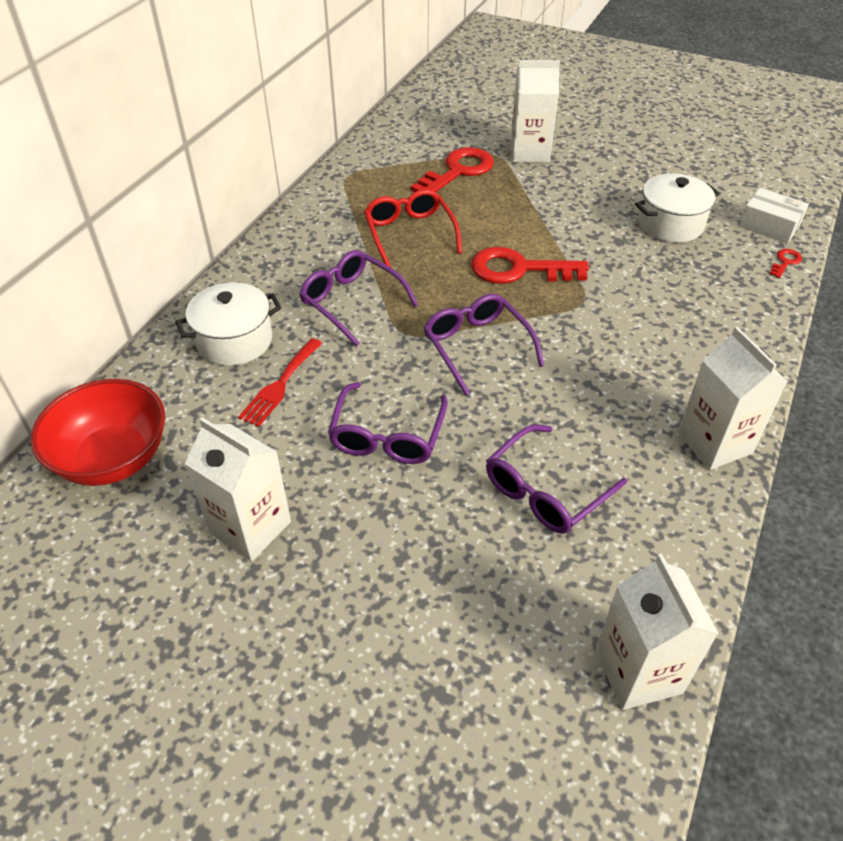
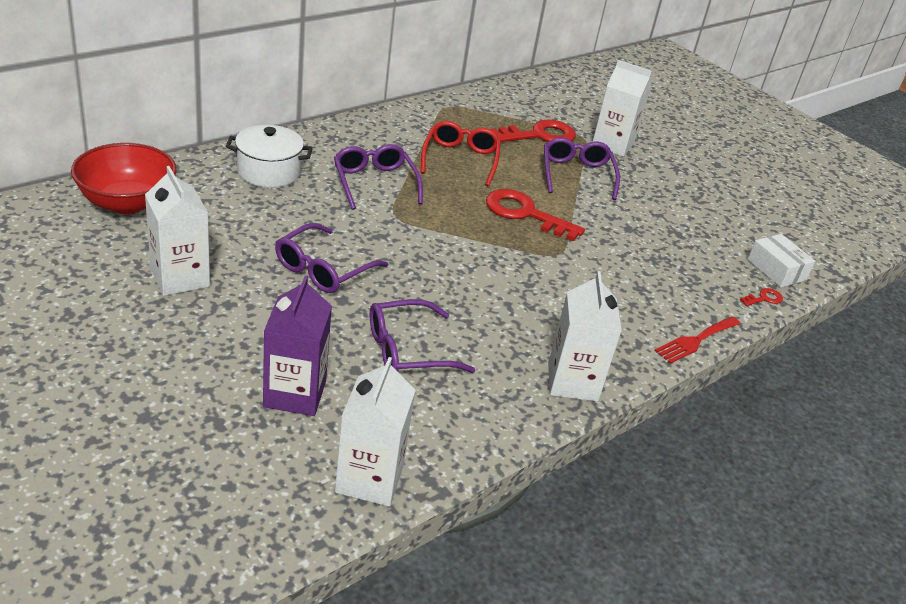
camera: 20 degrees right, 10 degrees down
red fork [238,338,322,427] -> red fork moved to [655,316,741,364]
purple glasses [424,294,545,396] -> purple glasses moved to [544,138,620,200]
white pot [635,173,720,243] -> none
none -> purple carton [263,275,332,416]

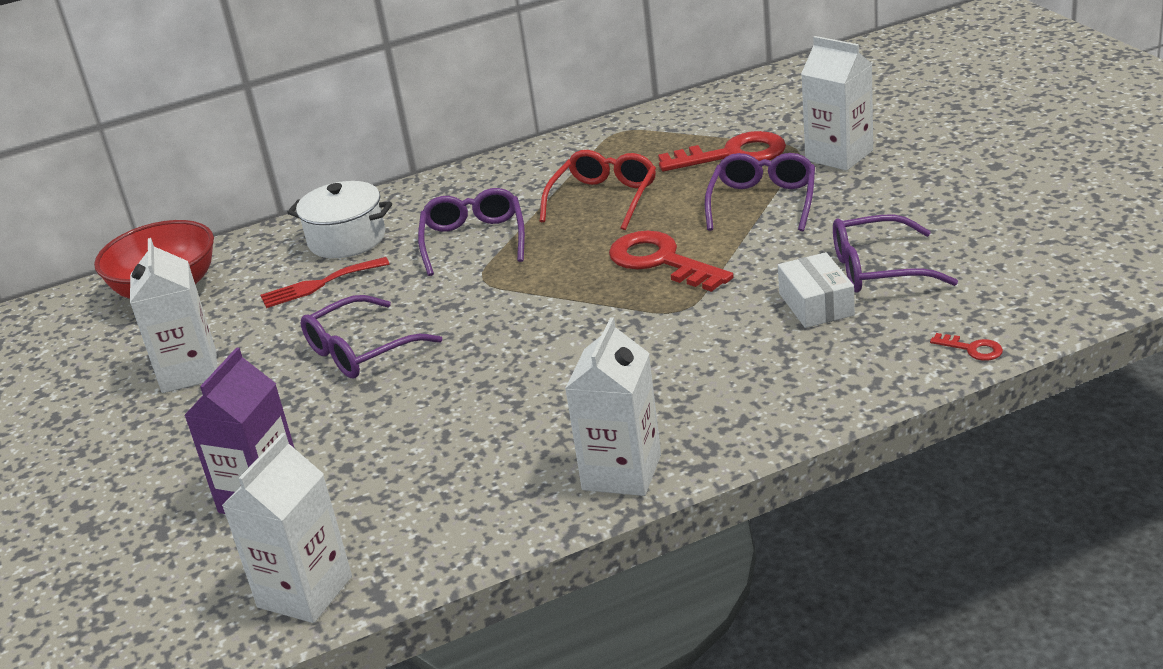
camera: 25 degrees right, 5 degrees down
purple glasses [370,299,476,373] -> purple glasses moved to [833,215,958,293]
red fork [655,316,741,364] -> red fork moved to [260,257,389,308]
red key [740,288,783,306] -> red key turned 45 degrees clockwise [930,333,1003,361]
white box [748,234,815,288] -> white box moved to [778,252,855,328]

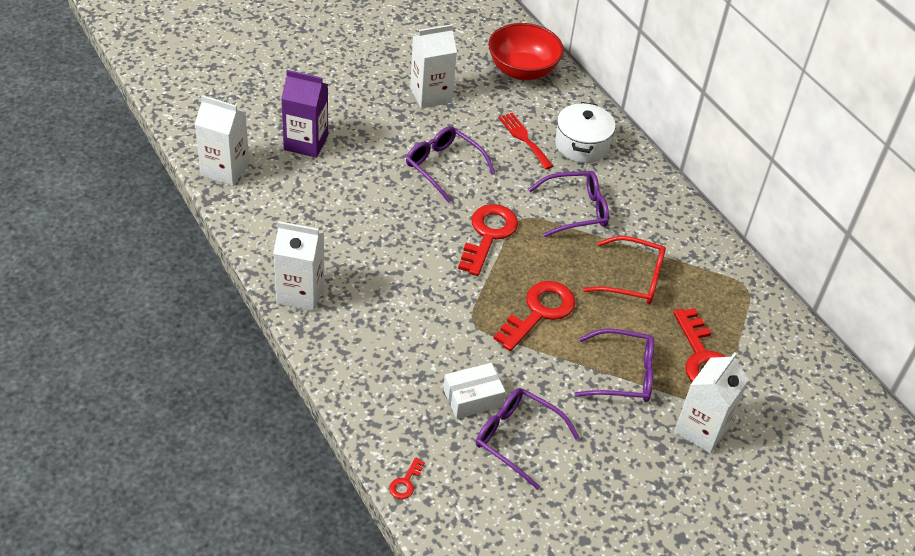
camera: 75 degrees right, 15 degrees up
purple glasses [833,215,958,293] -> purple glasses turned 45 degrees counterclockwise [476,388,580,490]
none -> red key [458,204,518,276]

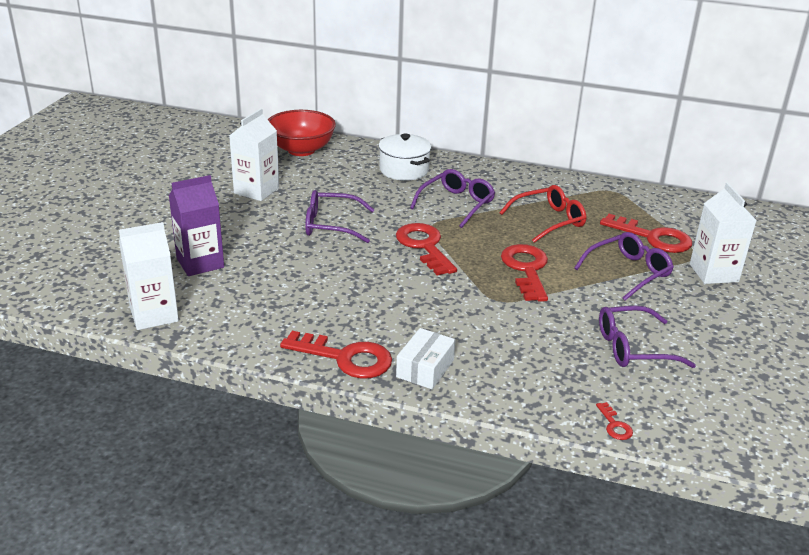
camera: 40 degrees left, 15 degrees down
white carton [273,221,324,311] -> red key [280,331,392,378]
white box [443,363,505,419] -> white box moved to [396,328,456,389]
red fork [498,113,553,169] -> none

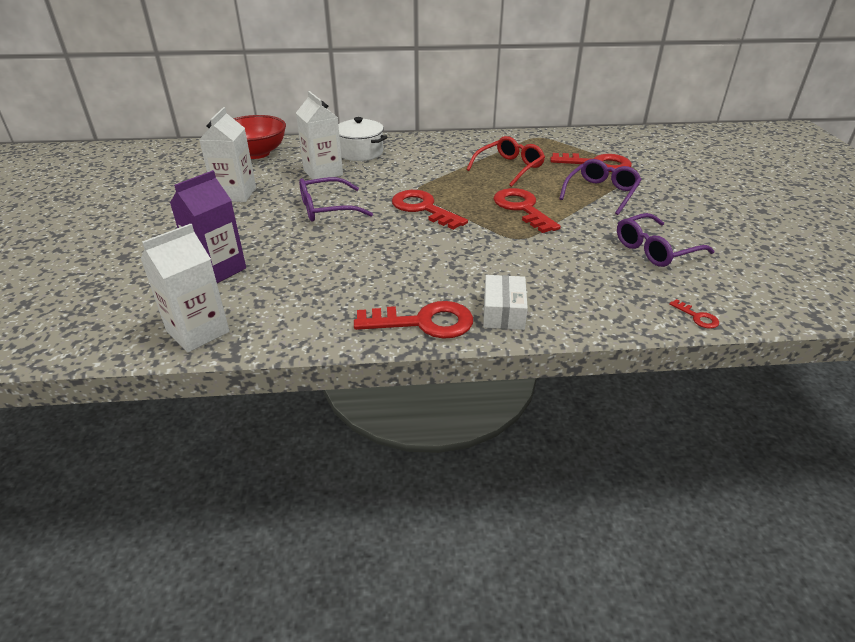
camera: 20 degrees left, 5 degrees up
purple glasses [410,169,495,228] -> none
white carton [690,182,757,284] -> white carton moved to [296,91,343,180]

